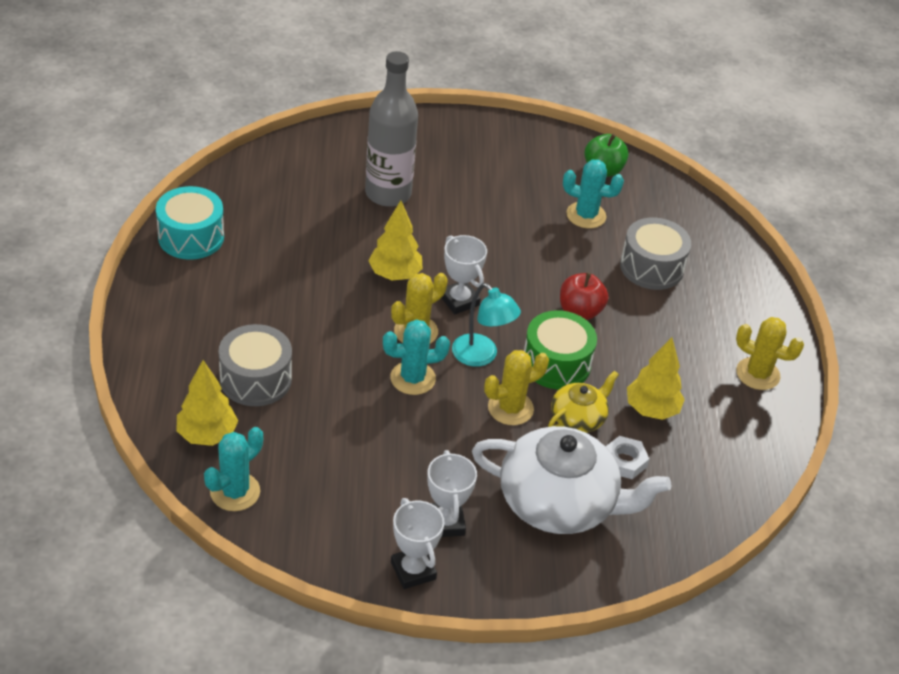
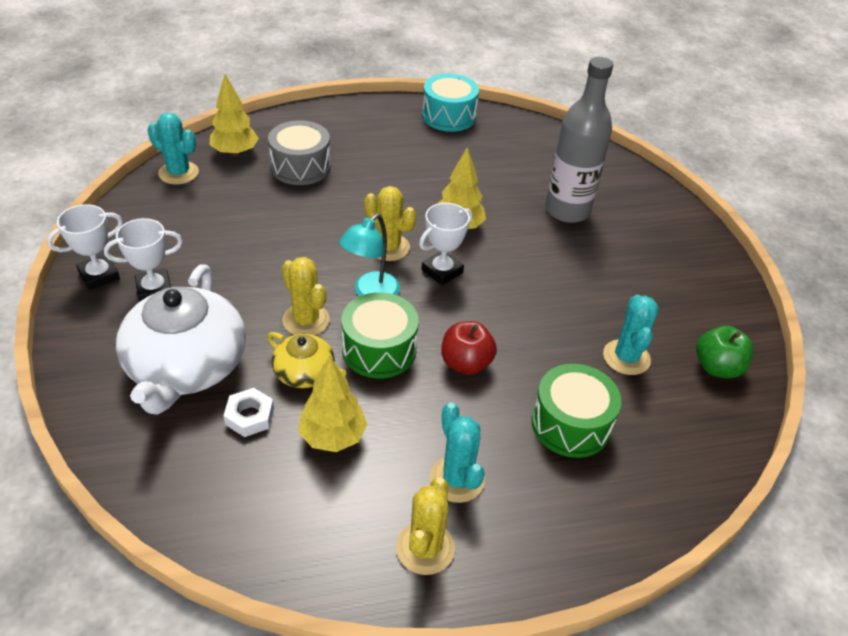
camera: 80 degrees right, 0 degrees up
turquoise cactus [383,319,450,395] -> turquoise cactus moved to [430,403,485,503]
grey drum [620,218,691,290] -> green drum [532,364,621,458]

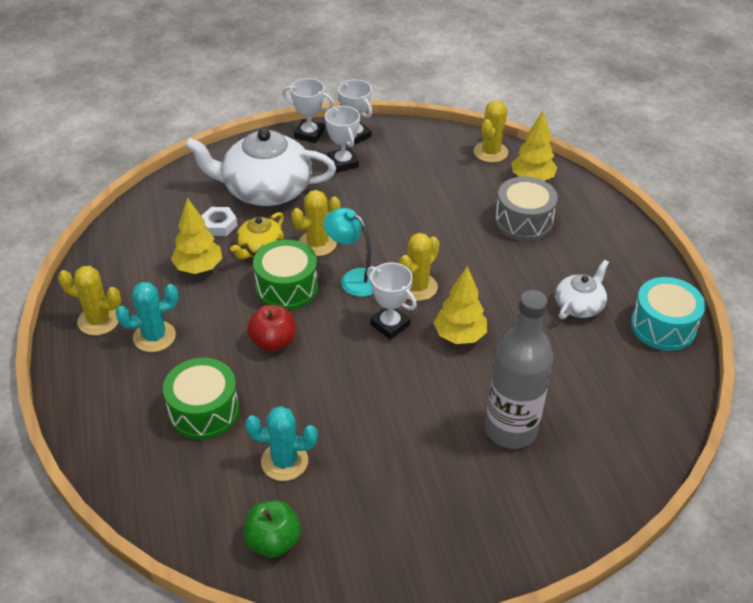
camera: 90 degrees right, 0 degrees up
turquoise cactus [148,113,199,185] -> yellow cactus [474,101,508,163]
none -> white trophy [282,78,334,143]
none -> white teapot [555,260,609,319]

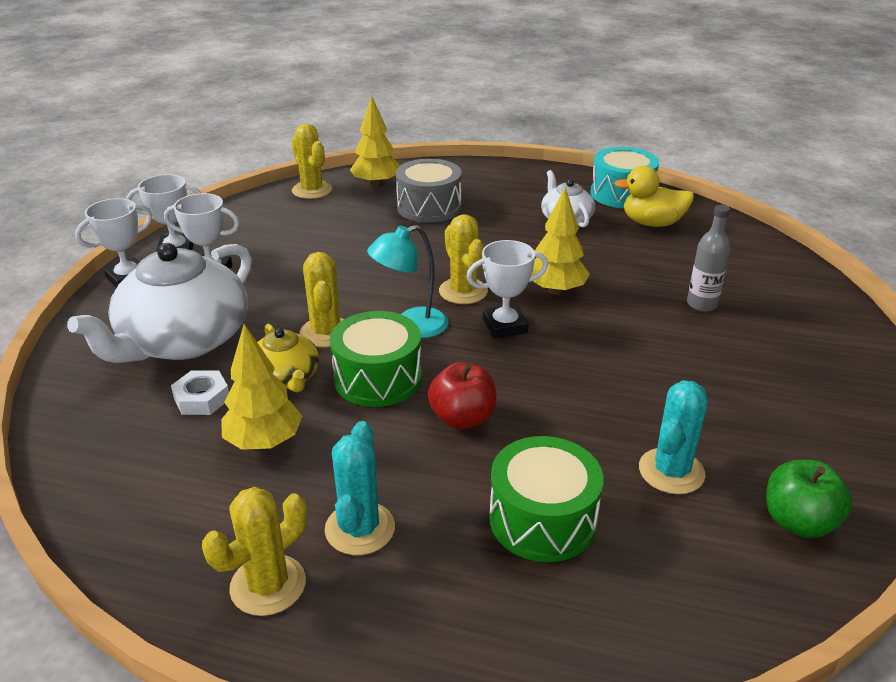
camera: 60 degrees left, 10 degrees down
grey bottle [485,290,553,449] -> grey bottle [687,205,731,312], size x0.52
none -> yellow duck [614,166,694,227]

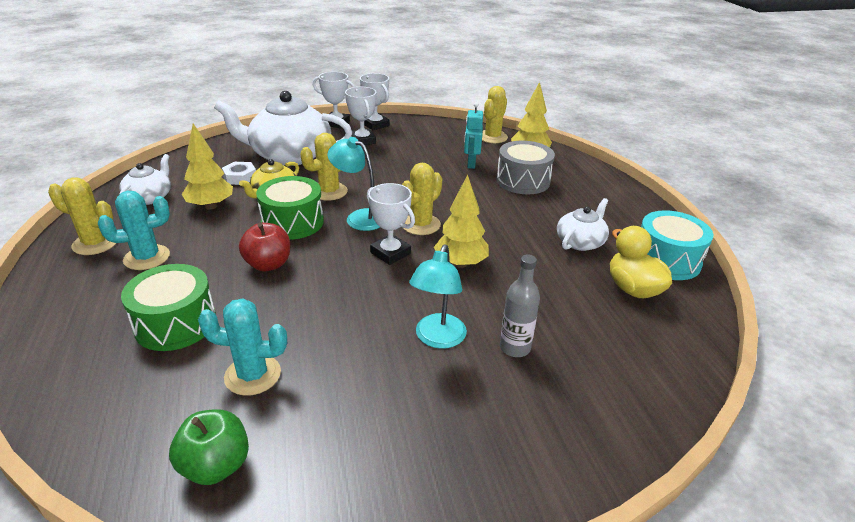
camera: 60 degrees right, 0 degrees up
none -> white teapot [119,154,171,205]
none -> turquoise lamp [409,245,467,349]
none -> turquoise robot [464,102,483,169]

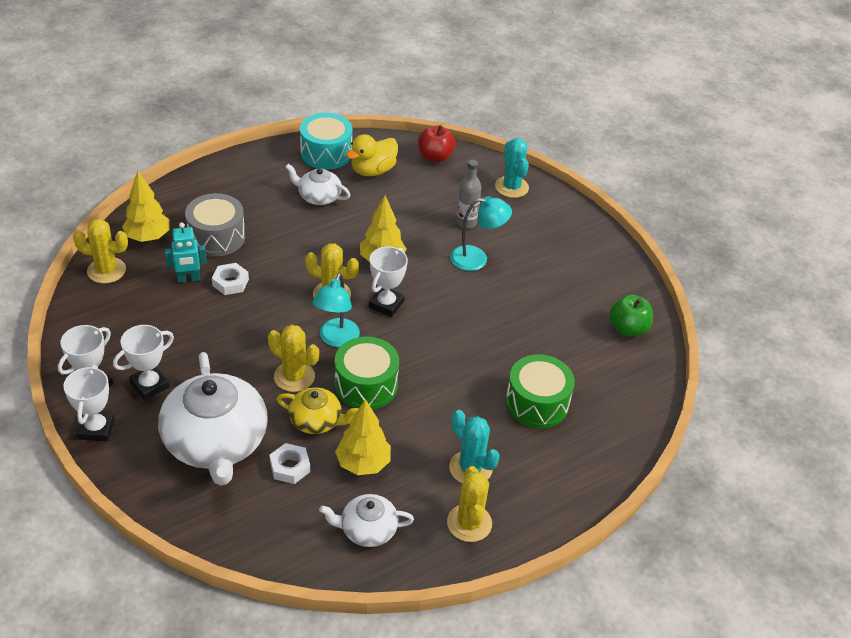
camera: 110 degrees left, 10 degrees up
turquoise cactus [198,298,287,396] -> turquoise cactus moved to [495,138,529,198]
red apple [239,223,290,271] -> red apple moved to [418,125,455,163]
none -> white nut [212,263,249,295]

